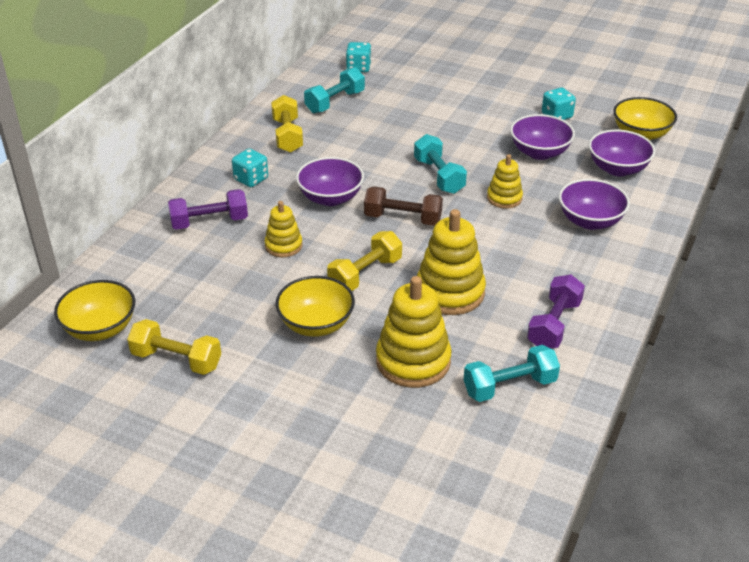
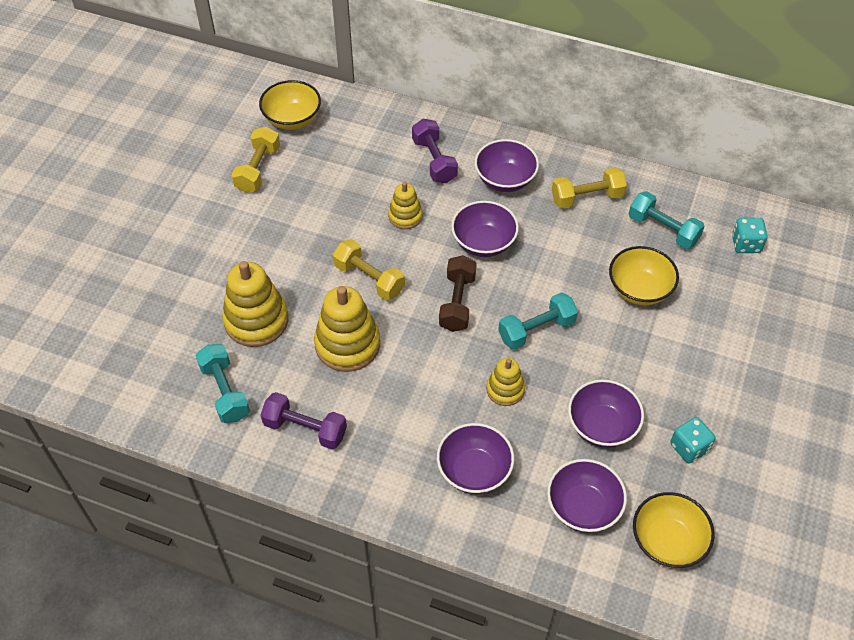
camera: 85 degrees right, 15 degrees up
turquoise dice [232,148,268,187] -> purple bowl [475,139,539,192]
yellow bowl [276,276,355,337] -> yellow bowl moved to [609,246,679,305]

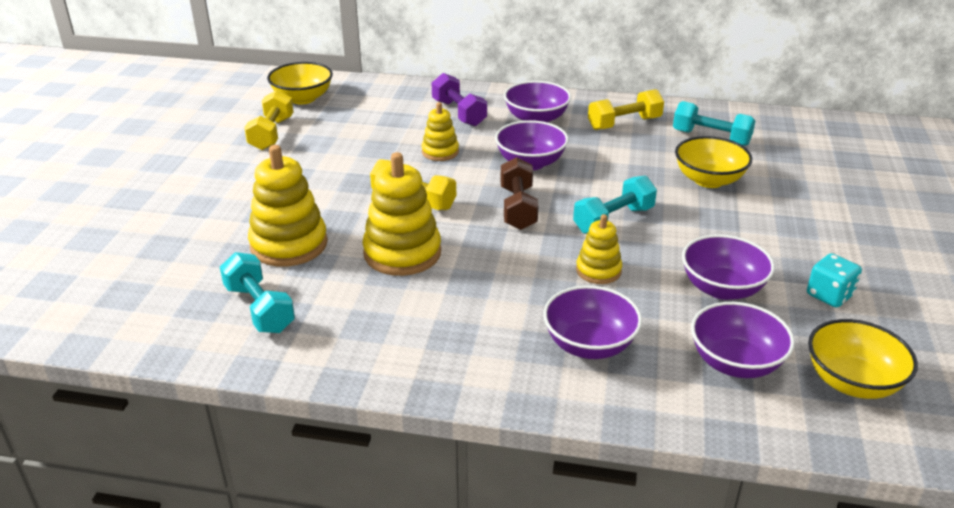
camera: 10 degrees left, 20 degrees down
purple dumbbell [261,392,347,450] -> none
turquoise dice [732,218,768,253] -> none

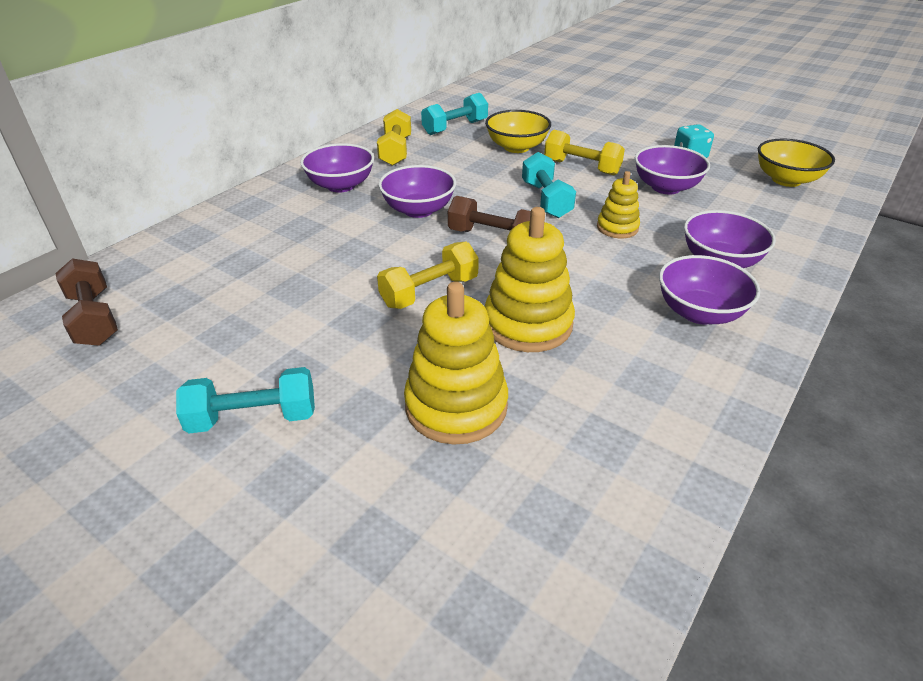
camera: 65 degrees left, 5 degrees up
turquoise dumbbell [220,252,295,333] -> turquoise dumbbell moved to [176,367,315,433]
yellow dumbbell [244,90,293,150] -> yellow dumbbell moved to [544,130,625,175]
yellow bowl [267,62,333,104] -> brown dumbbell [56,258,118,346]
yellow stacking toy [422,102,459,161] -> none
purple dumbbell [432,73,487,126] -> none
purple bowl [691,302,795,378] -> purple bowl moved to [659,255,760,324]

